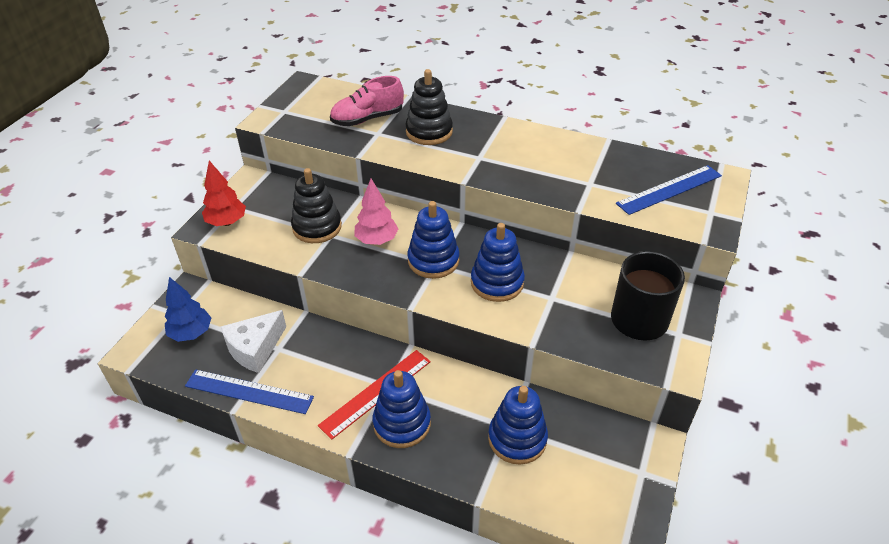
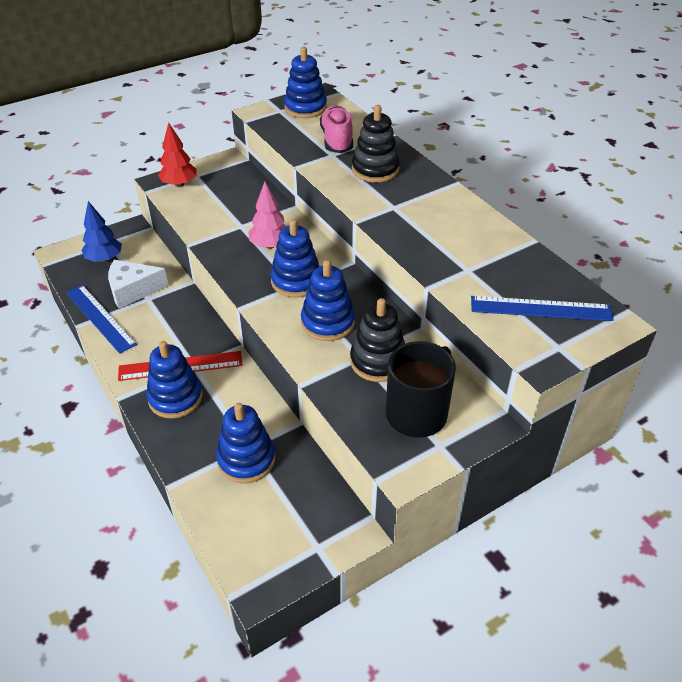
camera: 35 degrees right, 0 degrees up
black stacking toy [291,168,342,243] -> black stacking toy moved to [350,298,405,382]
pink shoe [330,76,404,126] -> pink shoe turned 75 degrees clockwise [320,105,353,153]
none -> blue stacking toy [284,47,327,118]

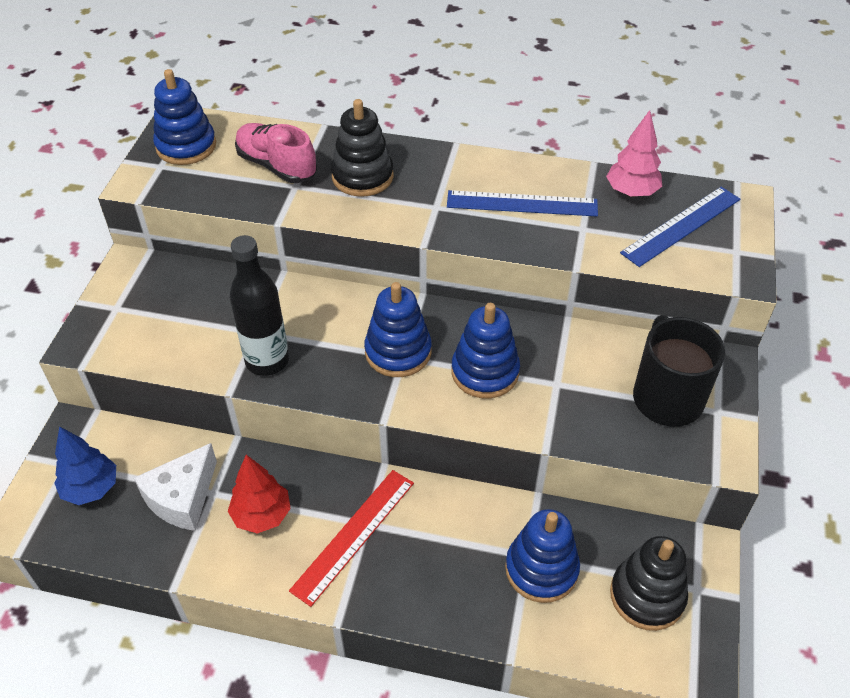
camera: 45 degrees left, 5 degrees up
blue ruler [66,285,137,354] -> blue ruler moved to [447,190,598,216]
blue stacking toy [146,341,203,419] -> none
red tree [158,122,197,187] -> red tree moved to [228,455,291,534]
pink tree [248,182,286,249] -> pink tree moved to [606,110,662,197]
black stacking toy [350,298,405,382] -> black stacking toy moved to [610,536,688,631]
none -> black bottle [230,235,289,376]

